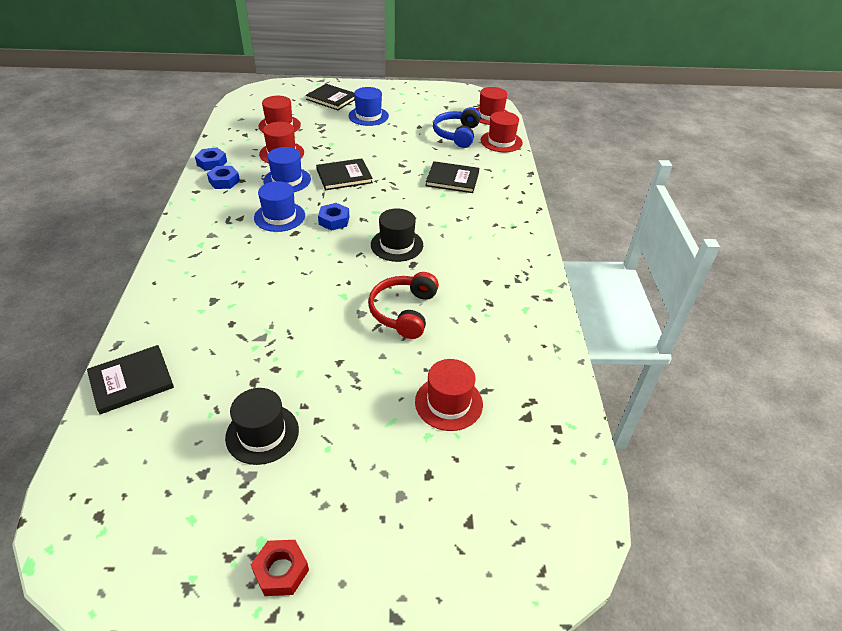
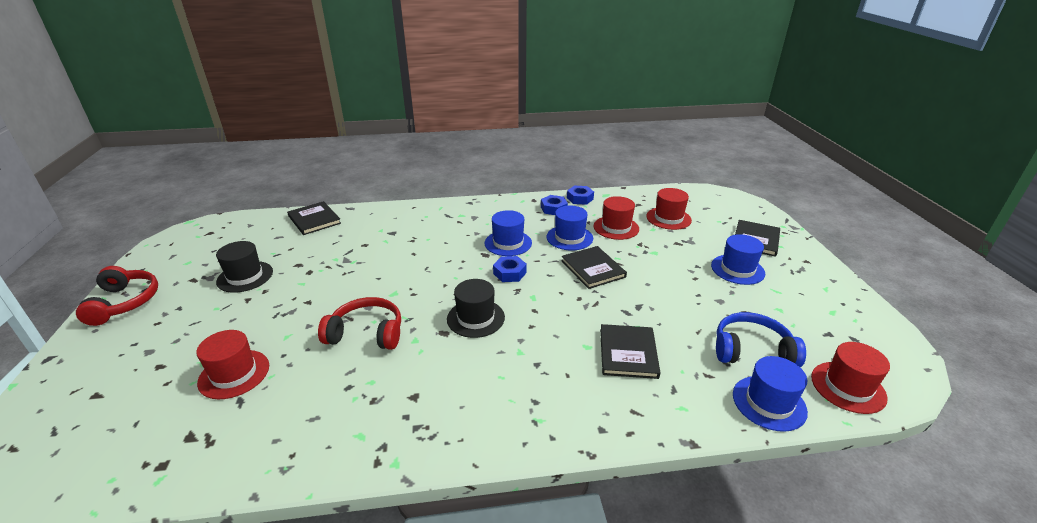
camera: 85 degrees right, 10 degrees down
red nut [251,540,309,596] -> red headphones [76,266,158,326]
red hat [481,111,523,152] -> blue hat [733,356,808,432]

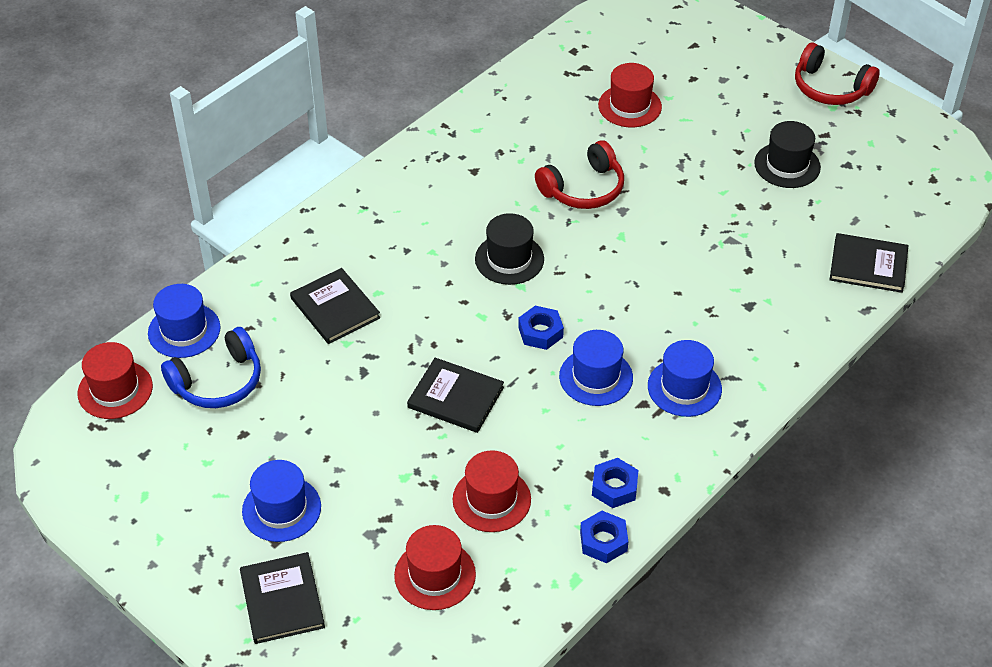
camera: 140 degrees right, 15 degrees up
blue hat [546,206,593,250] -> blue hat moved to [648,340,722,417]

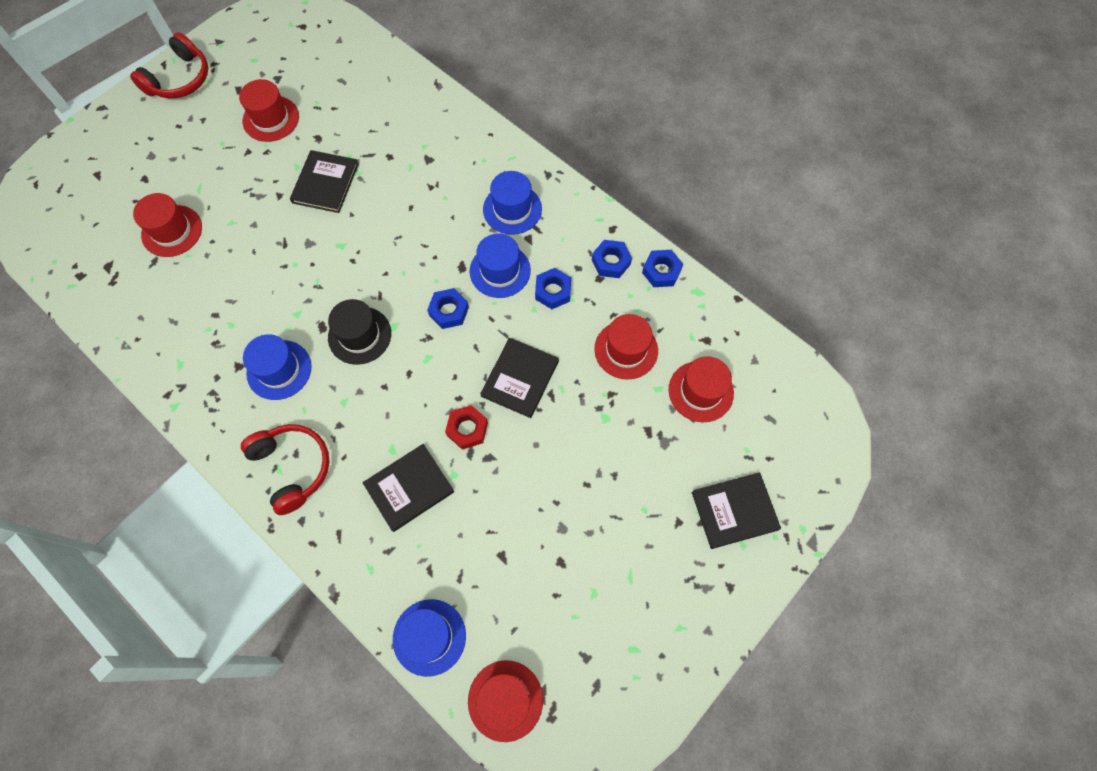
camera: 90 degrees left, 20 degrees up
blue headphones [161,327,261,408] -> none
blue hat [242,460,321,542] -> blue hat moved to [243,334,311,400]
red headphones [535,140,624,209] -> red headphones moved to [241,424,329,515]
black hat [754,121,821,188] -> red hat [239,79,299,142]
black book [830,233,908,293] -> black book moved to [290,150,359,213]
none -> red nut [445,405,488,450]
none -> blue nut [535,268,571,309]

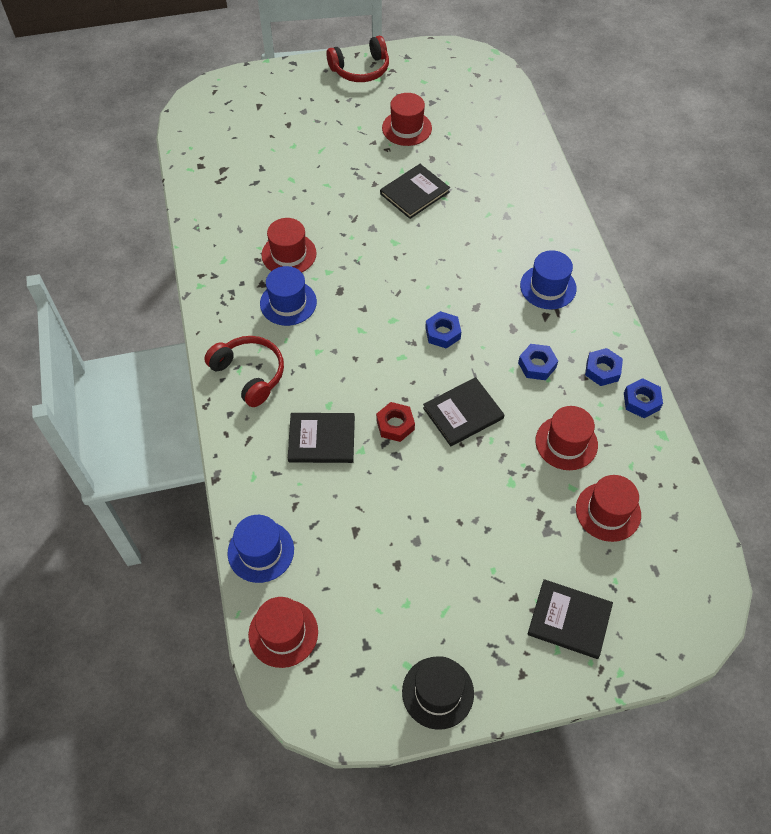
camera: 35 degrees right, 10 degrees down
red hat [133,193,202,257] -> red hat moved to [262,218,317,272]
red headphones [241,424,329,515] -> red headphones turned 45 degrees counterclockwise [204,336,284,407]
black hat [328,299,391,365] -> black hat moved to [402,656,474,730]
blue hat [470,233,531,298] -> none

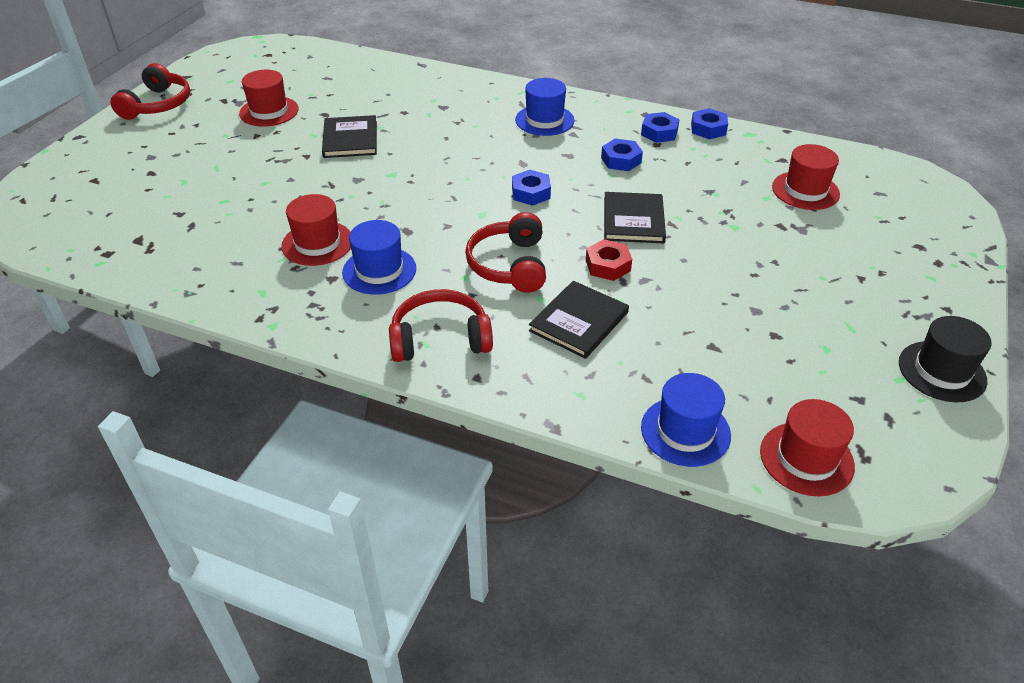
camera: 55 degrees left, 15 degrees down
black book [528,579,613,659] -> none
red hat [535,406,598,470] -> none
none -> red headphones [465,212,546,293]

